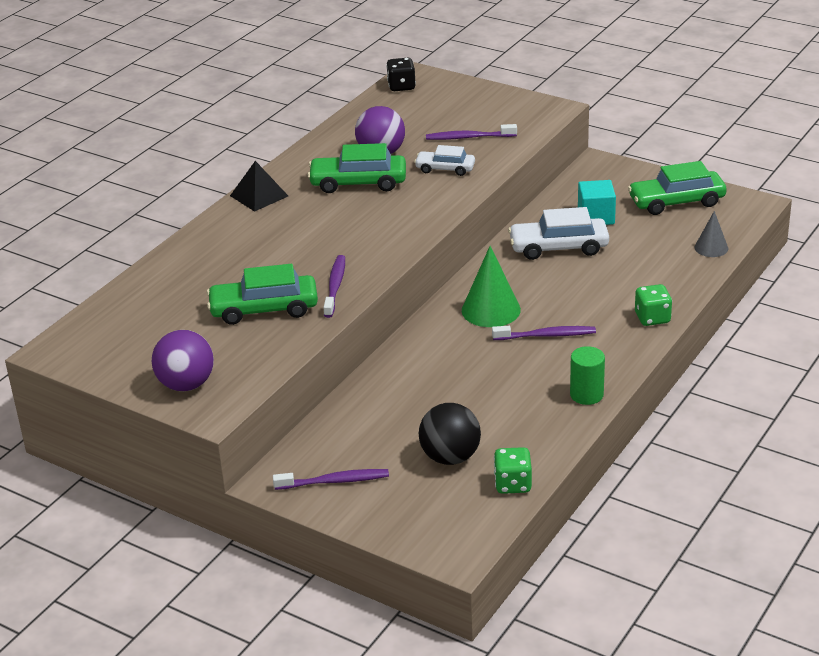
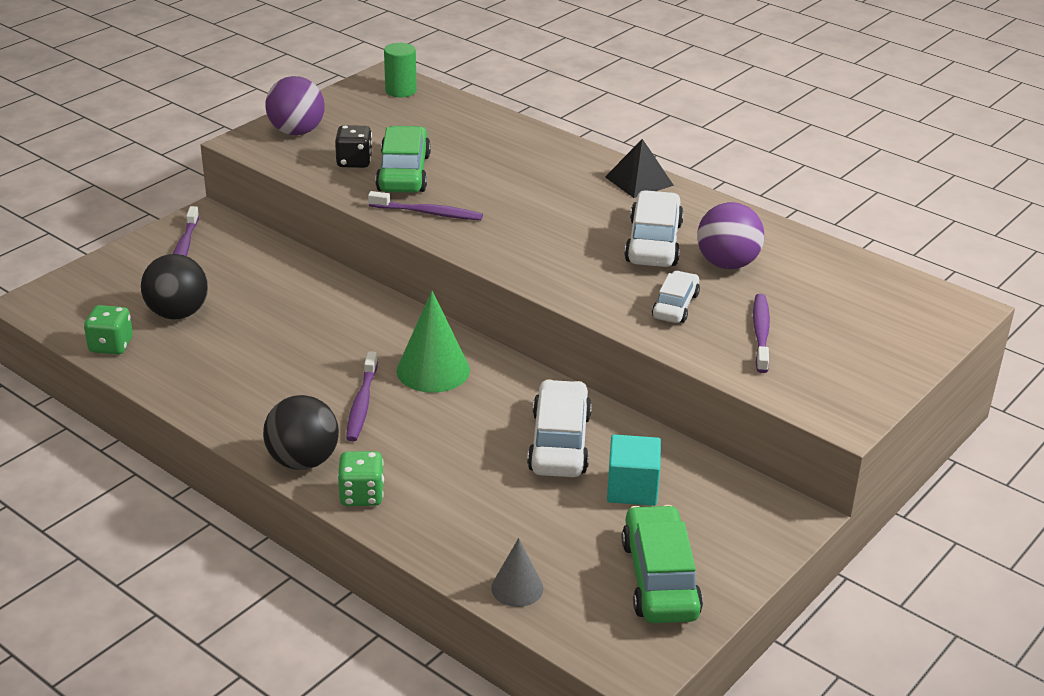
camera: 95 degrees right, 0 degrees up
green car [308,143,406,193] -> white car [624,190,684,267]
black dice [386,58,416,91] -> black dice moved to [335,125,373,168]
green cylinder [570,346,605,405] -> green cylinder moved to [384,43,417,97]
none -> black ball [263,395,339,470]

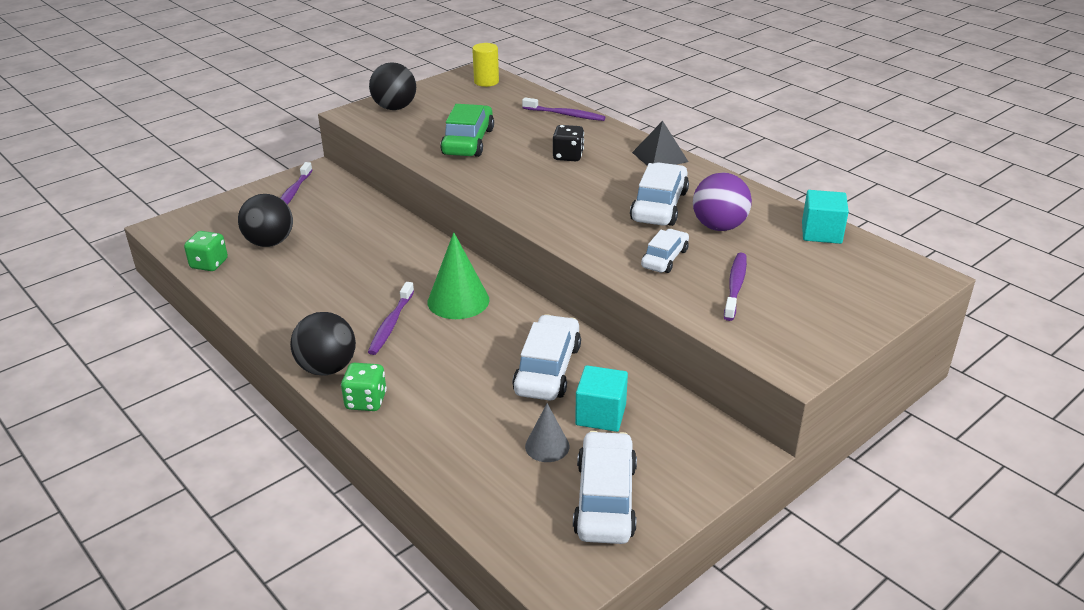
camera: 10 degrees right, 0 degrees up
purple ball [265,76,325,135] -> black ball [369,62,416,110]
black dice [335,125,373,168] -> black dice moved to [553,125,584,161]
purple toothbrush [368,191,483,220] -> purple toothbrush moved to [522,97,605,121]
green cylinder [384,43,417,97] -> yellow cylinder [472,43,499,87]
grey cone [491,538,543,607] -> grey cone moved to [525,403,569,462]
green car [622,505,703,623] -> white car [573,431,637,544]
none -> turquoise cube [802,190,849,244]

